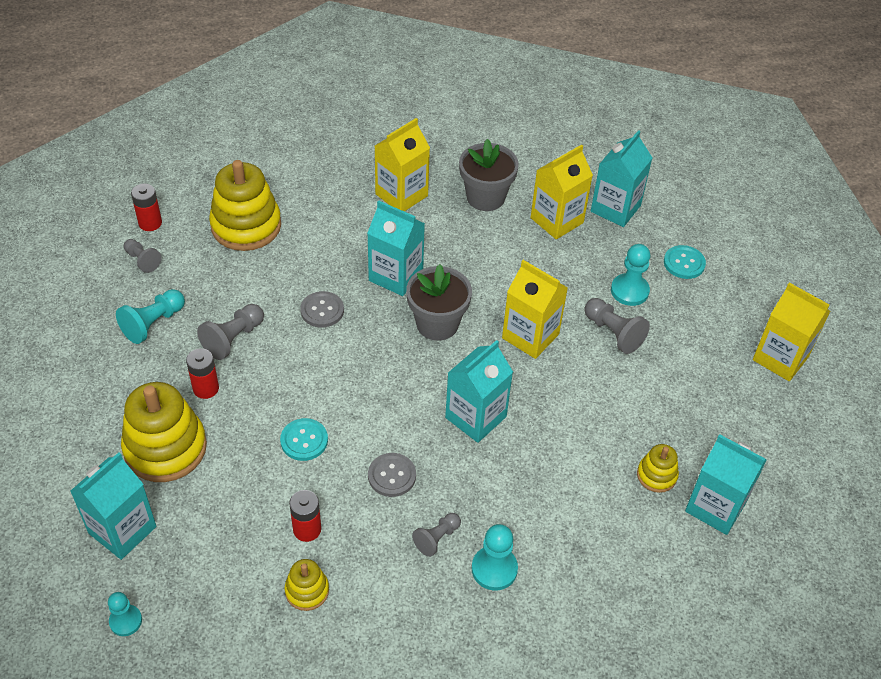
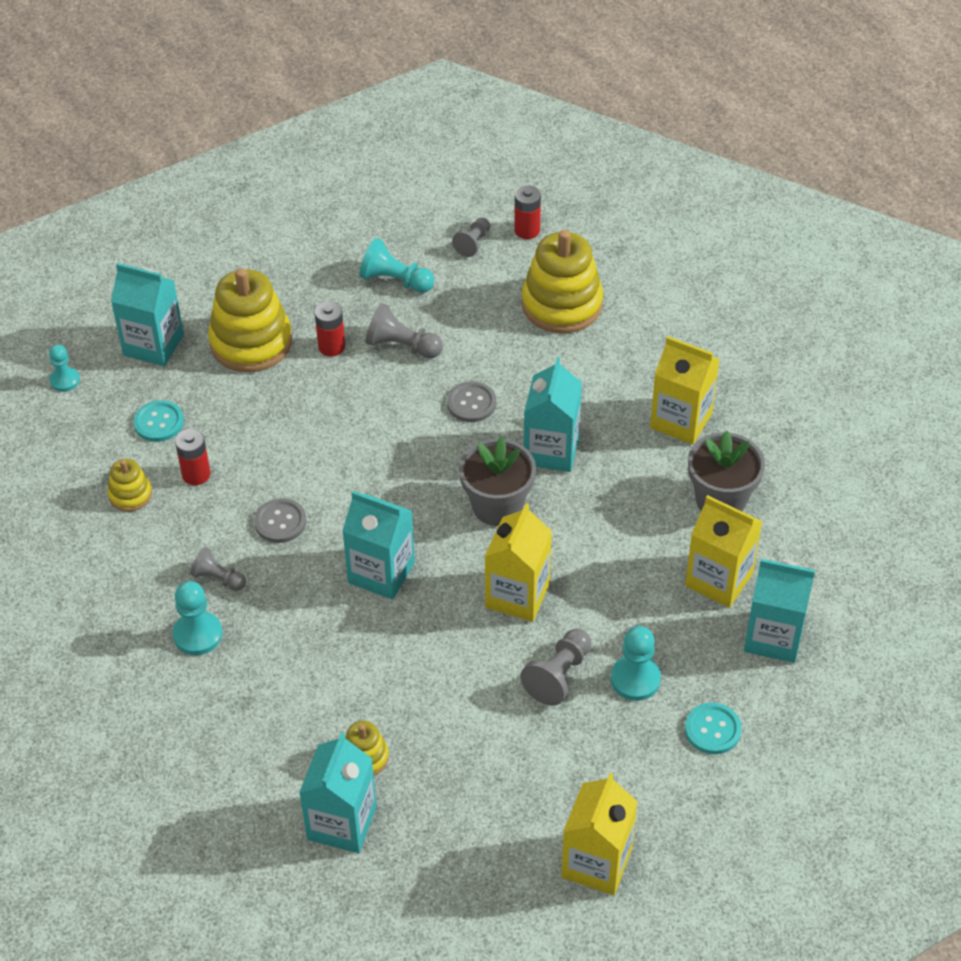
camera: 75 degrees right, 0 degrees up
turquoise button [280,418,328,461] -> turquoise button moved to [133,400,184,442]

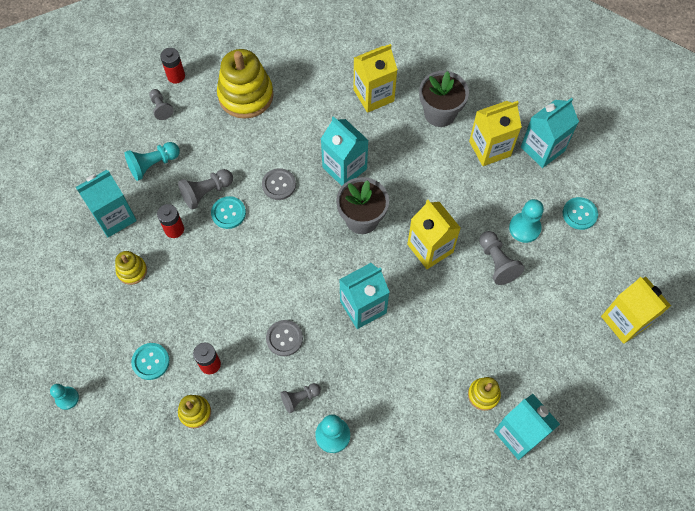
camera: 55 degrees left, 15 degrees up
turquoise carton [111,263,184,366] -> turquoise carton moved to [76,170,137,237]
yellow stacking toy [208,268,292,372] -> yellow stacking toy [115,251,147,285], size x0.49
none -> turquoise button [211,196,246,229]

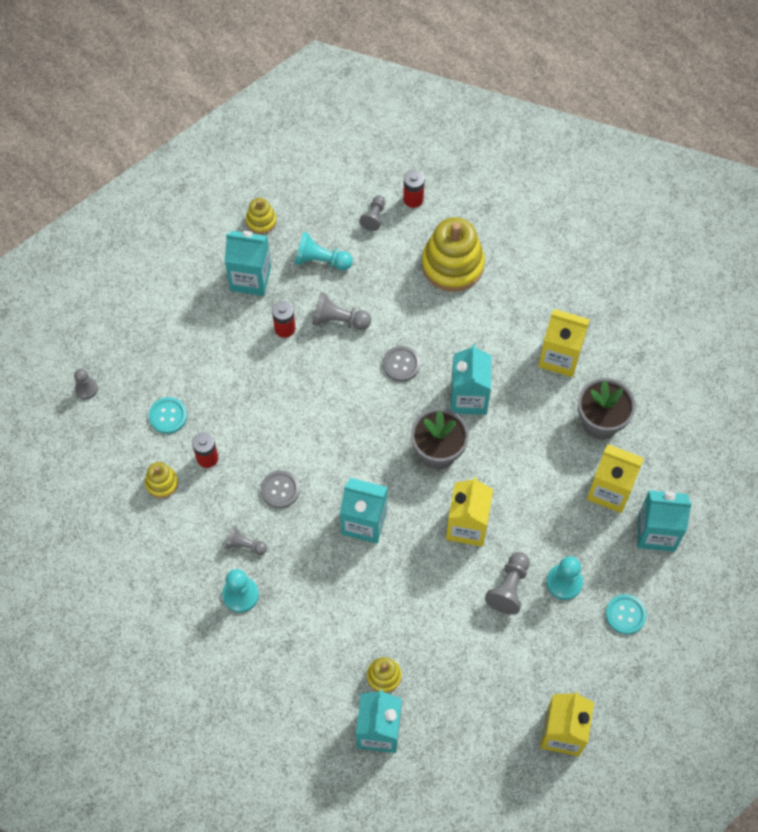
camera: 45 degrees right, 0 degrees up
turquoise pawn [50,384,79,410] -> grey pawn [74,369,98,399]
yellow stacking toy [115,251,147,285] -> yellow stacking toy moved to [246,198,277,234]
turquoise button [211,196,246,229] -> none

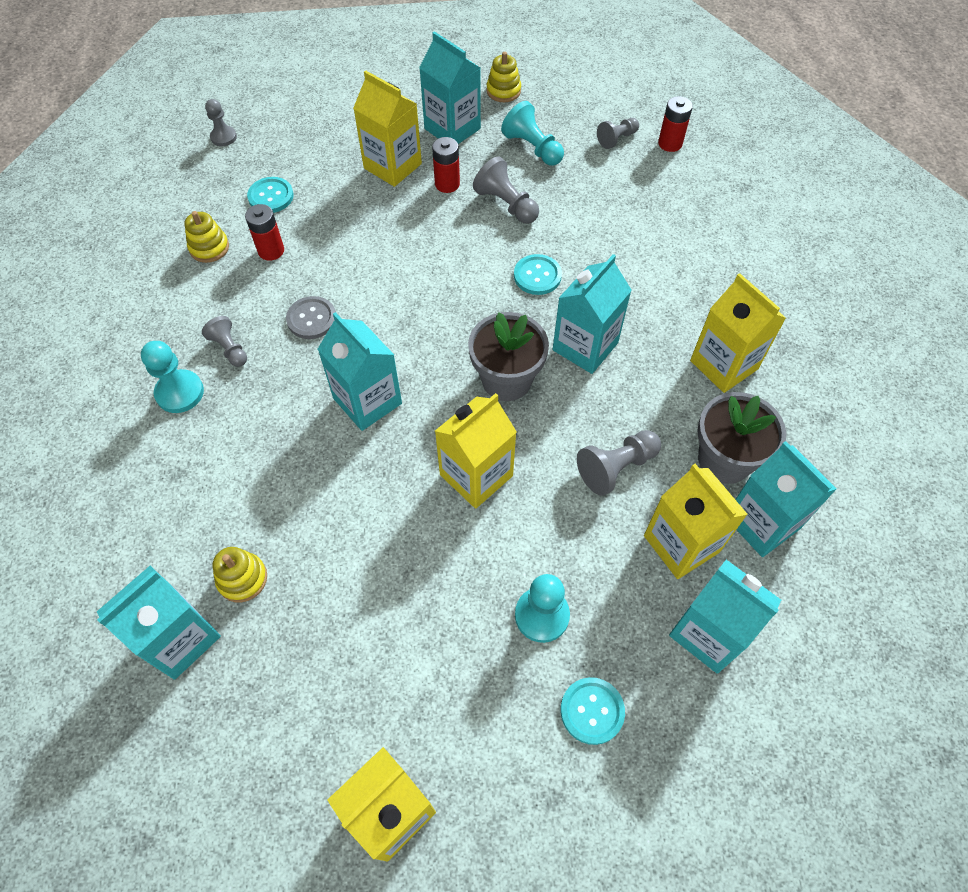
camera: 35 degrees right, 5 degrees down
grey button [383,346,421,382] -> turquoise button [514,254,562,295]
yellow stacking toy [422,217,485,292] -> none
grey pawn [485,552,530,615] -> grey pawn moved to [577,430,661,496]
none -> yellow carton [353,70,422,187]
none -> turquoise carton [735,441,837,557]

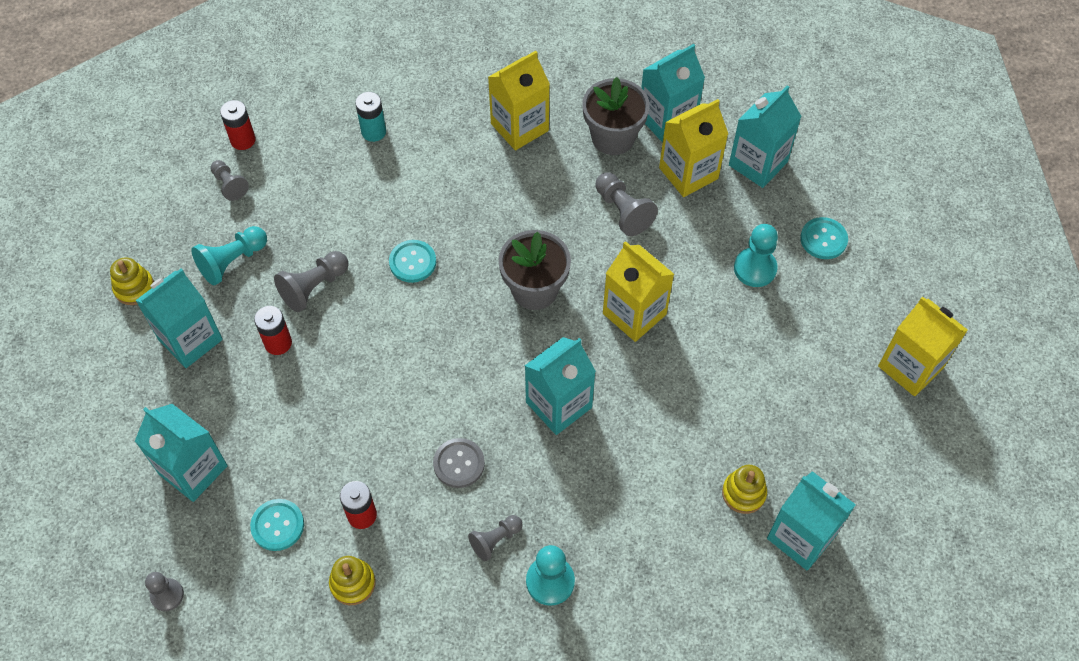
camera: 90 degrees left, 0 degrees up
yellow carton [353,70,422,187] -> none
turquoise carton [553,254,632,374] -> turquoise carton moved to [135,404,228,502]
none -> turquoise battery [355,92,386,142]

